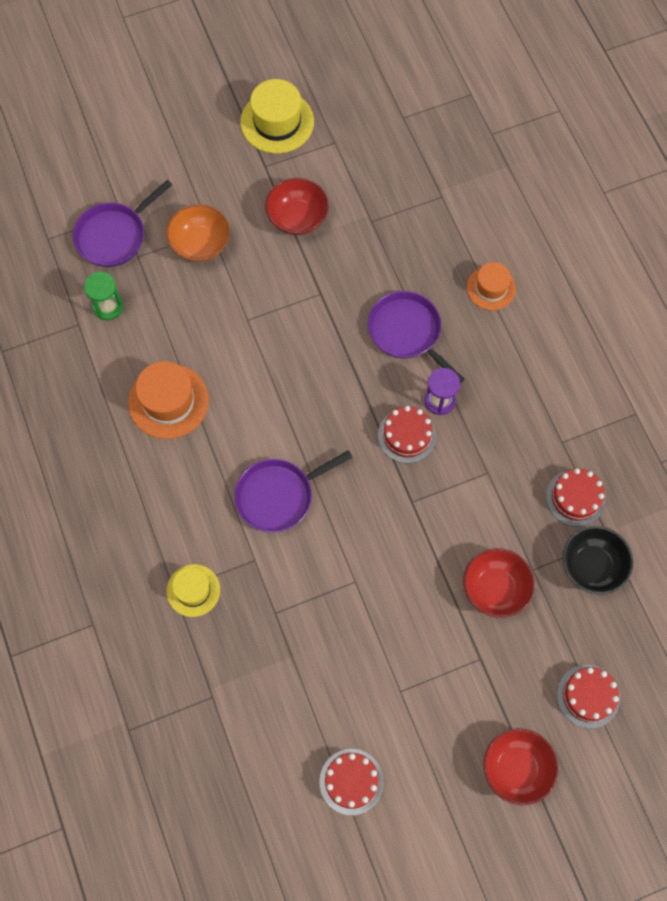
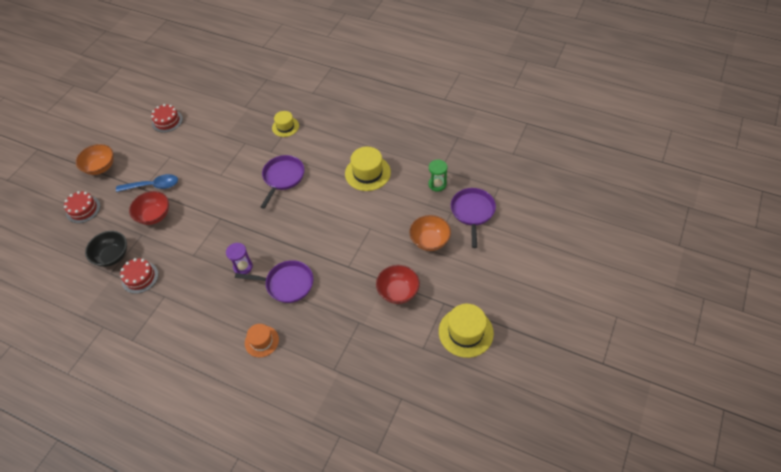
camera: 140 degrees right, 15 degrees down
orange hat [128,361,209,439] -> yellow hat [345,147,391,191]
red cake [378,406,436,463] -> none
red bowl [483,728,558,805] -> orange bowl [76,144,114,175]
none -> blue spoon [116,174,178,192]

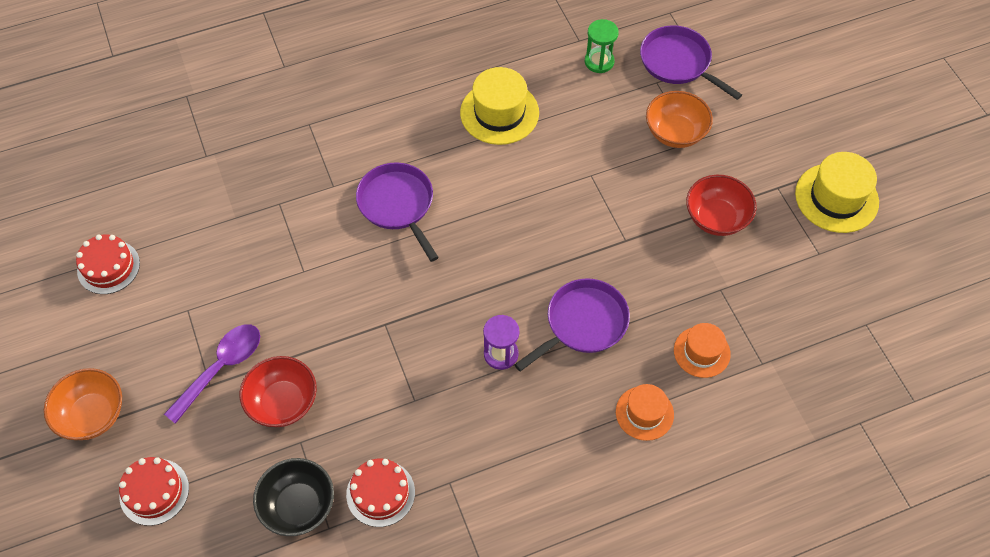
camera: 50 degrees left, 5 degrees up
blue spoon [116,174,178,192] -> purple spoon [164,324,260,424]
yellow hat [272,111,299,137] -> none
none -> orange hat [674,323,731,378]

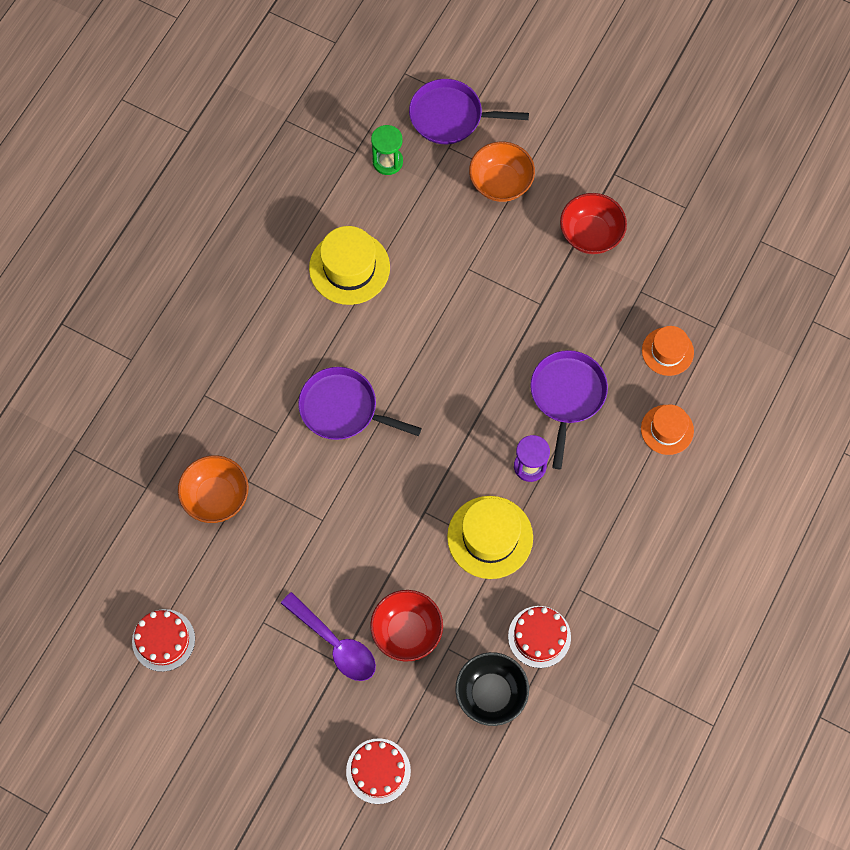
camera: 40 degrees left, 10 degrees up
orange bowl [44,368,122,440] -> orange bowl moved to [178,455,249,523]
purple spoon [164,324,260,424] -> purple spoon turned 135 degrees clockwise [281,592,376,681]
yellow hat [795,152,879,233] -> yellow hat moved to [447,496,533,579]

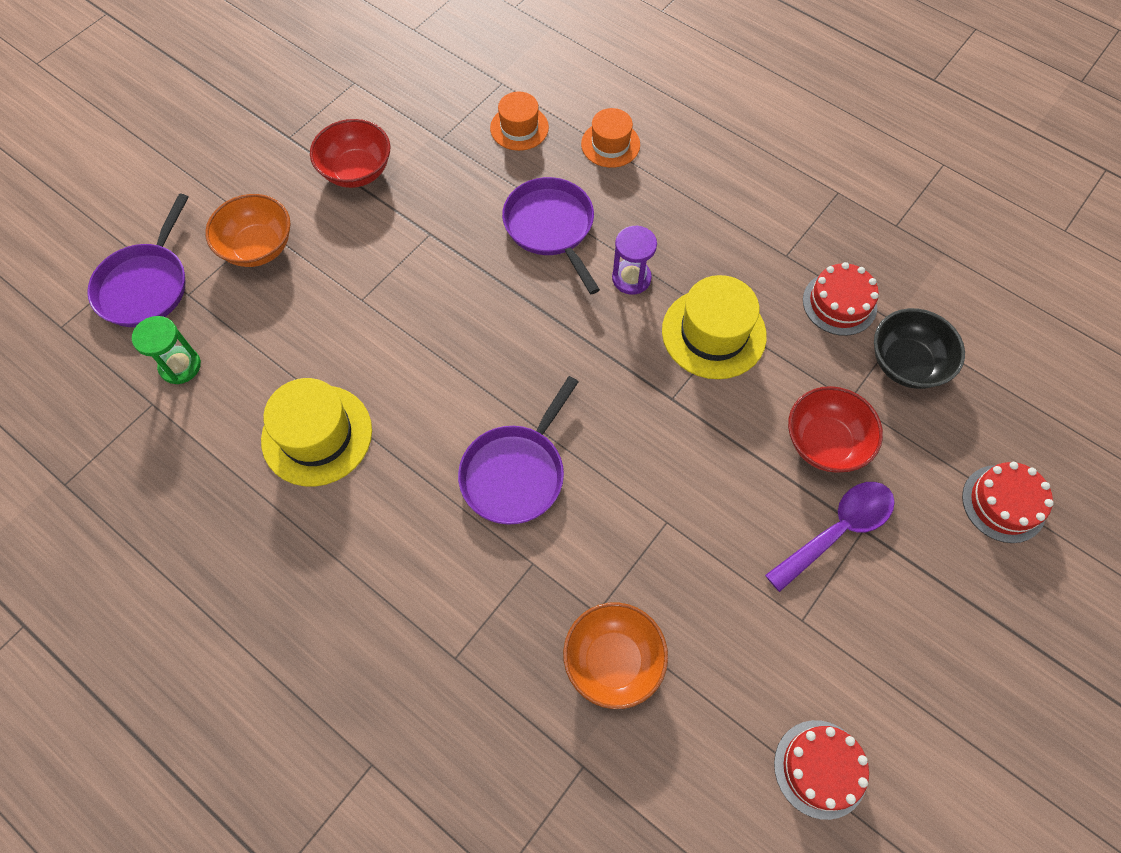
camera: 80 degrees left, 5 degrees down
purple pan [530,350,608,469] -> purple pan turned 45 degrees clockwise [502,177,600,294]

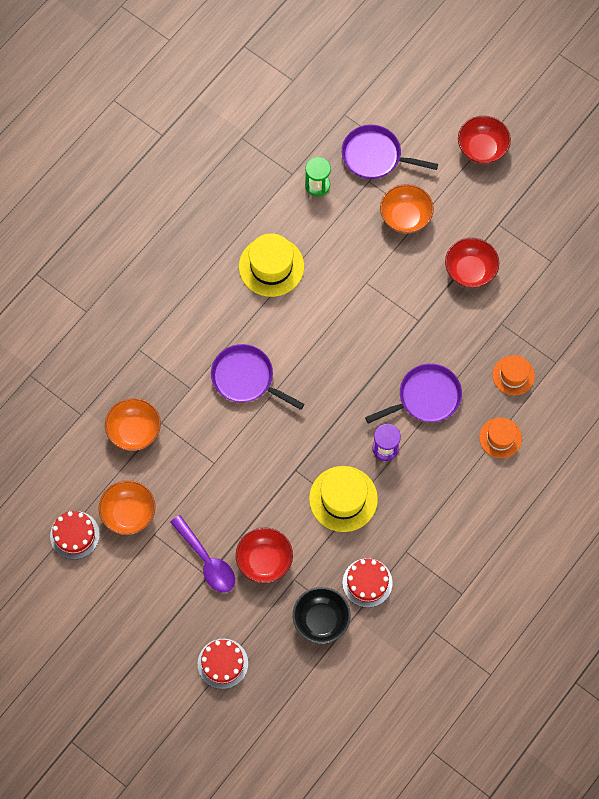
camera: 90 degrees right, 5 degrees up
none -> orange bowl [99,480,156,535]
none -> red bowl [458,116,511,164]

